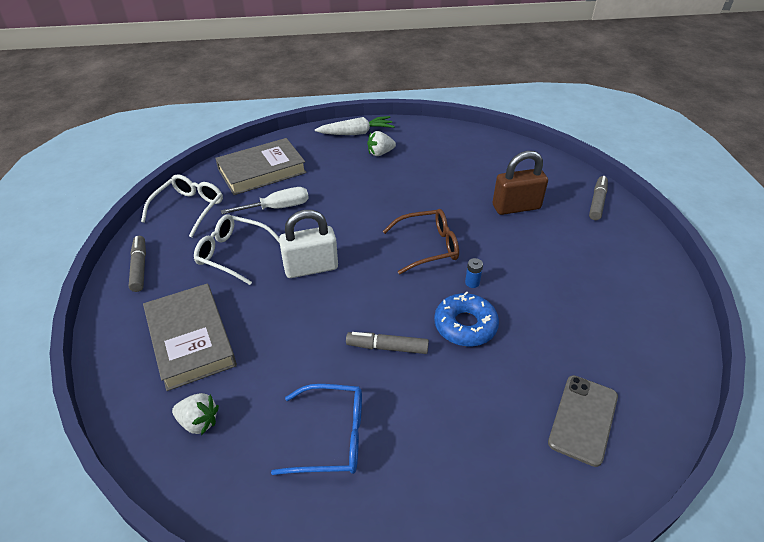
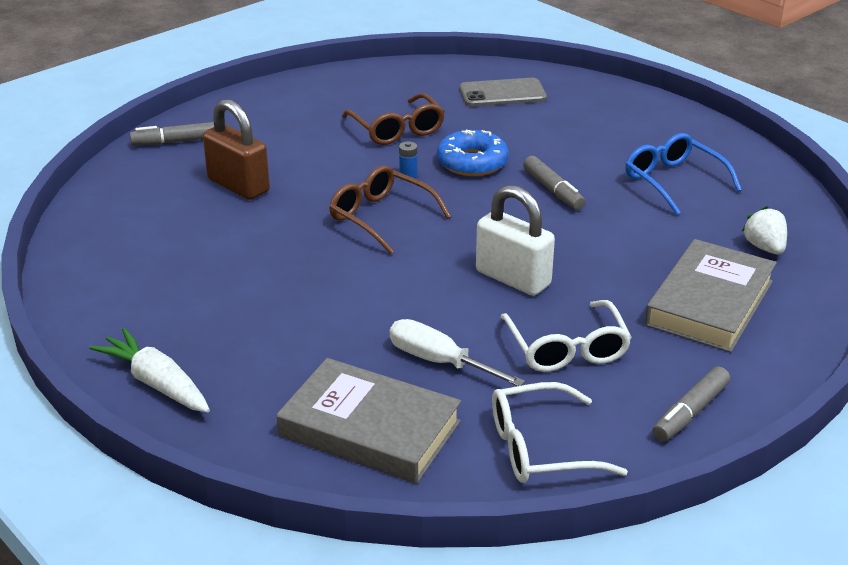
camera: 125 degrees left, 10 degrees down
white strawberry [367,131,396,156] -> none
none -> brown glasses [342,93,445,145]

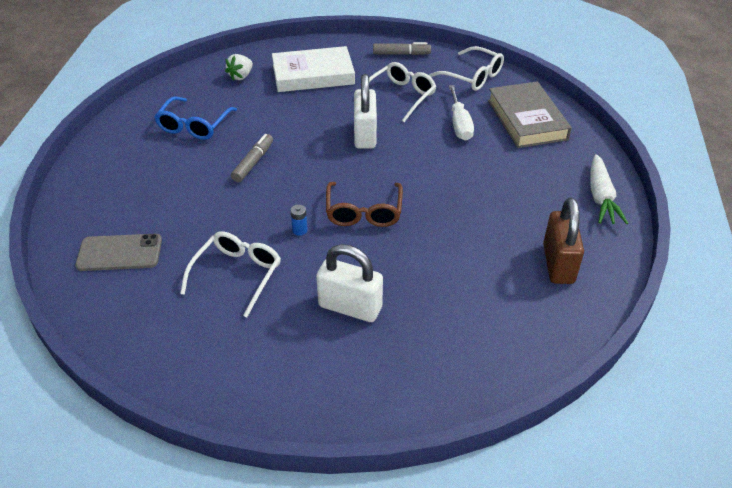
camera: 130 degrees left, 10 degrees up
grey marker [130,122,214,146] -> none
brown padlock [203,99,270,200] -> brown padlock moved to [543,198,584,284]
brown glasses [342,93,445,145] -> white glasses [180,231,281,317]
blue donut [437,130,509,176] -> none
grey phone [459,78,547,107] -> grey phone turned 45 degrees counterclockwise [75,234,162,271]
grey book [645,239,777,353] -> white book [272,46,355,92]
none -> white padlock [316,244,383,322]

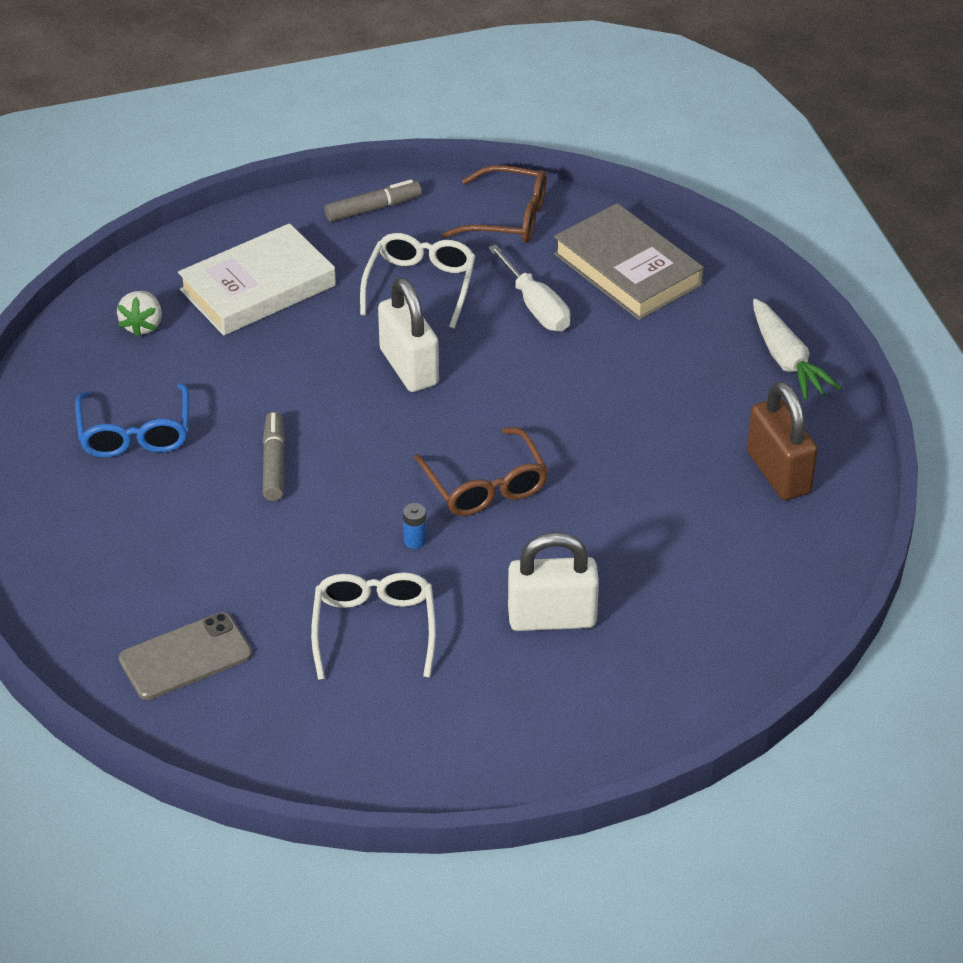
camera: 25 degrees left, 0 degrees up
white glasses [429,46,504,91] -> brown glasses [442,165,547,243]

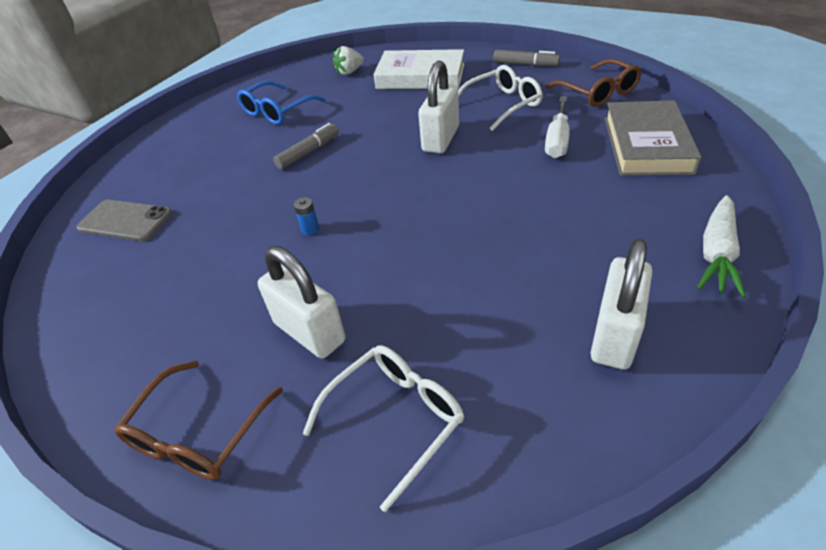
camera: 50 degrees right, 0 degrees up
white glasses [311,573,436,680] -> white glasses moved to [302,345,464,512]
brown glasses [414,427,549,516] -> brown glasses moved to [114,361,283,480]
brown padlock [747,381,818,500] -> white padlock [591,238,652,369]

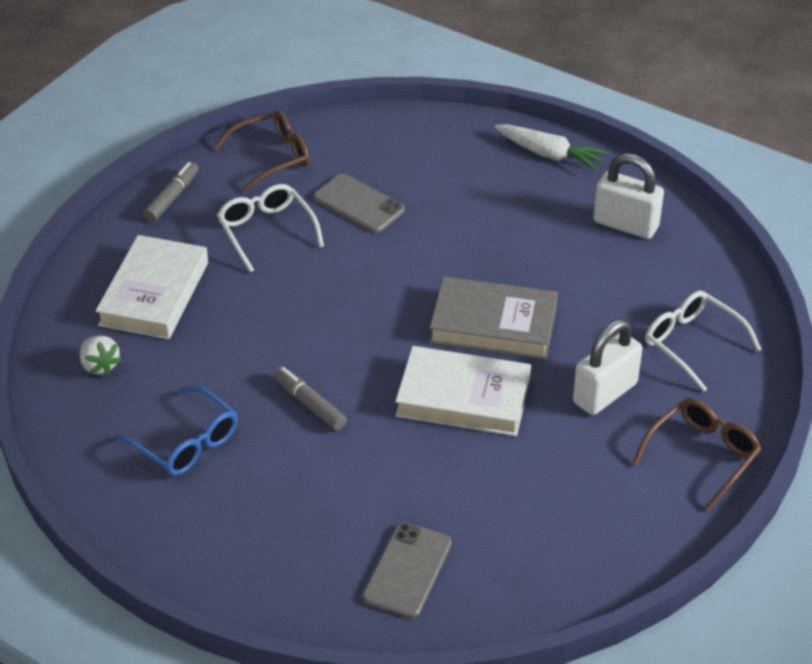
camera: 90 degrees left, 0 degrees up
brown glasses [114,361,283,480] -> brown glasses turned 75 degrees counterclockwise [633,398,761,510]
blue battery [294,197,319,235] -> white book [395,346,531,436]
white padlock [418,61,459,154] -> none
white screwdriver [545,96,570,158] -> grey phone [313,174,405,233]
grey book [605,100,702,176] -> grey book moved to [429,277,558,359]

